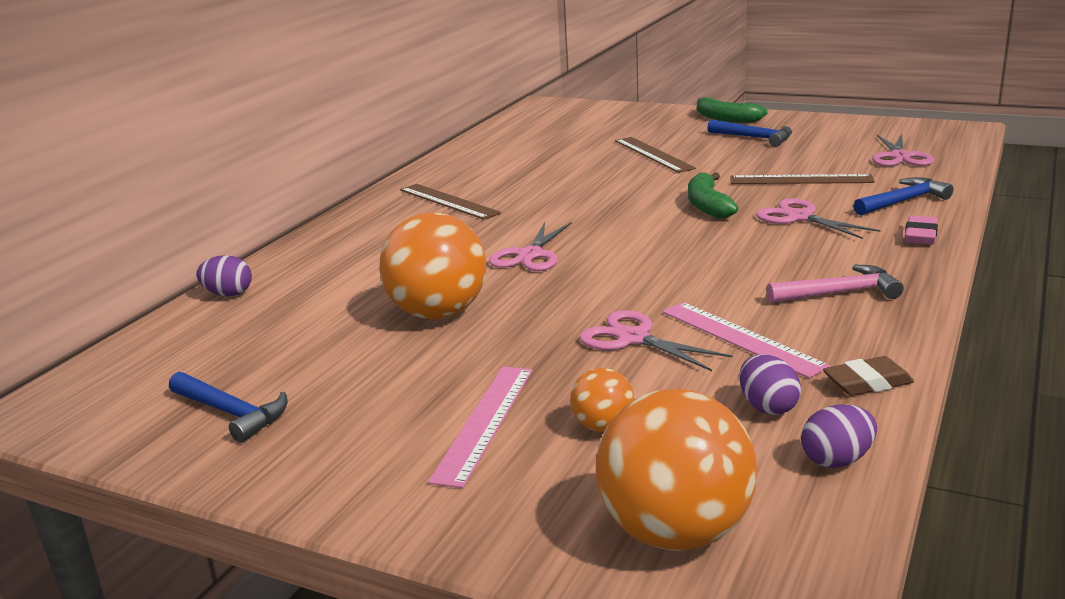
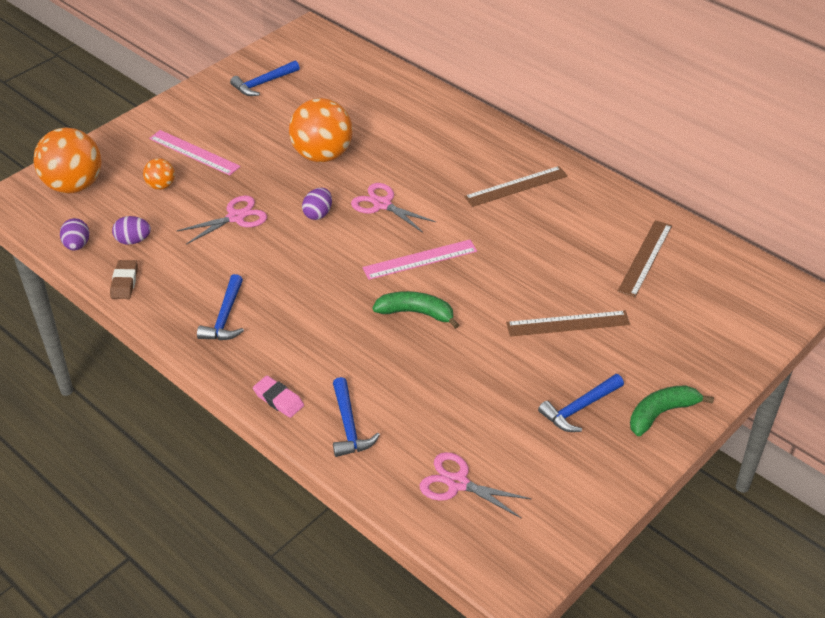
camera: 105 degrees right, 20 degrees up
purple egg [196,255,252,296] -> purple egg moved to [302,188,332,220]
pink ruler [662,302,830,378] -> pink ruler moved to [362,240,477,280]
brown ruler [731,174,875,184] -> brown ruler moved to [617,220,672,297]
pink scissors [756,198,880,239] -> none
pink hammer [767,265,904,303] -> blue hammer [197,274,244,340]

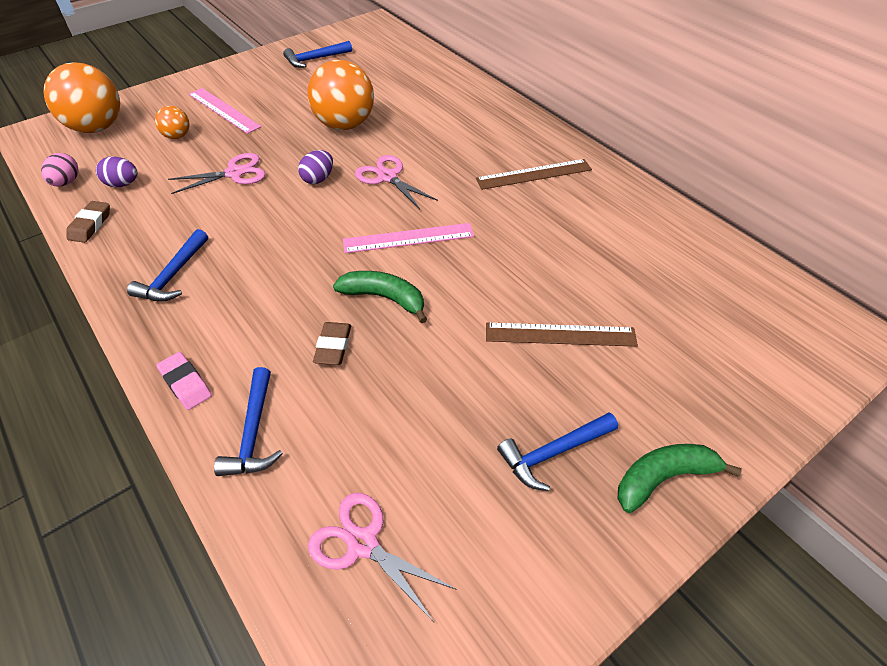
camera: 10 degrees right, 5 degrees up
purple egg [60,218,90,251] -> pink egg [41,153,79,186]
brown ruler [617,220,672,297] -> none
none -> brown eraser [313,322,351,365]

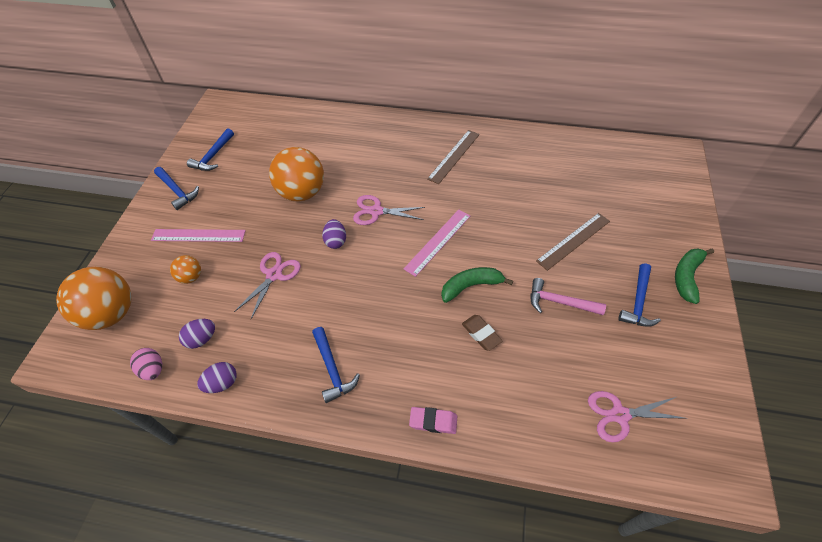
camera: 40 degrees left, 5 degrees up
brown eraser [66,201,110,243] -> purple egg [197,362,237,393]
blue hammer [214,367,283,476] -> blue hammer moved to [154,167,199,210]
none -> pink hammer [531,278,606,315]

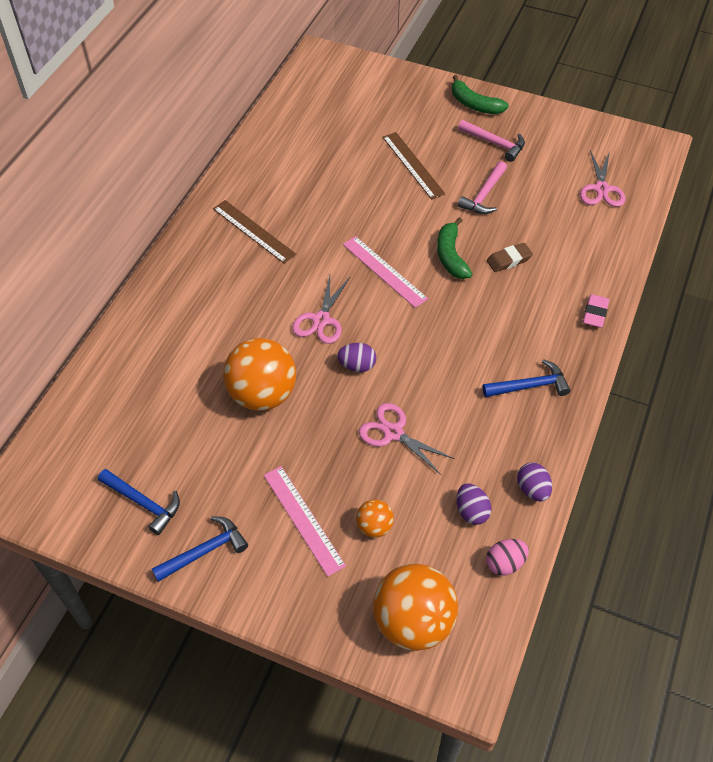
camera: 80 degrees left, 0 degrees up
pink ruler [151,229,246,242] -> pink ruler turned 45 degrees counterclockwise [264,466,346,576]
blue hammer [618,263,661,327] -> pink hammer [458,120,525,162]

